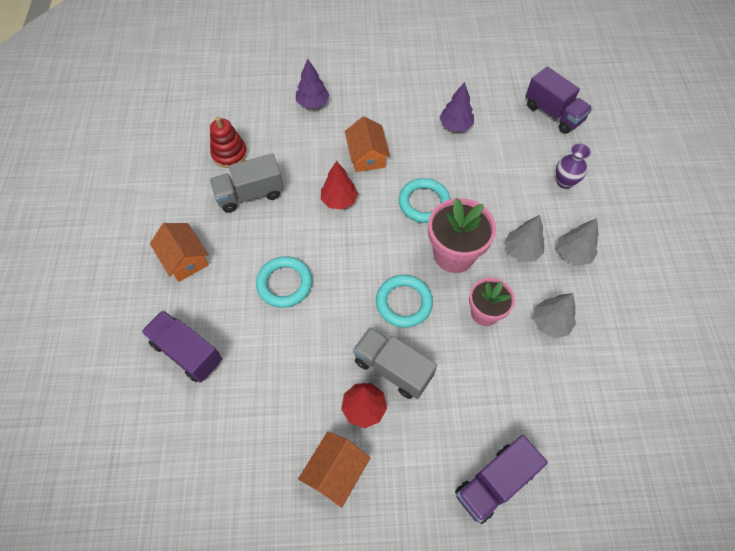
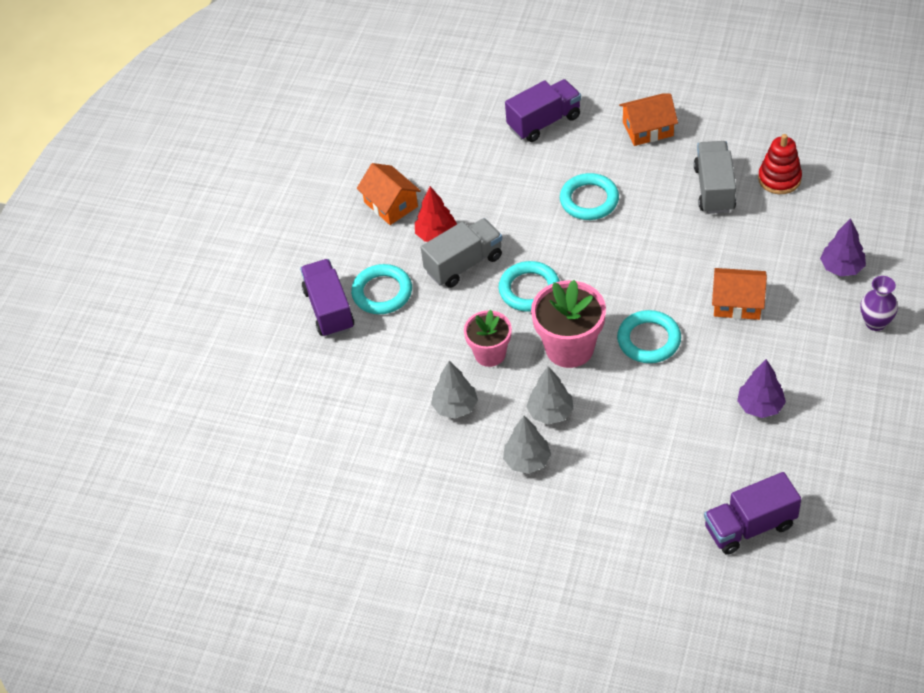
camera: 115 degrees right, 10 degrees down
red tree [321,161,358,210] -> none
purple vase [556,143,591,189] -> purple vase moved to [860,276,898,331]
none -> turquoise ring [351,264,412,314]

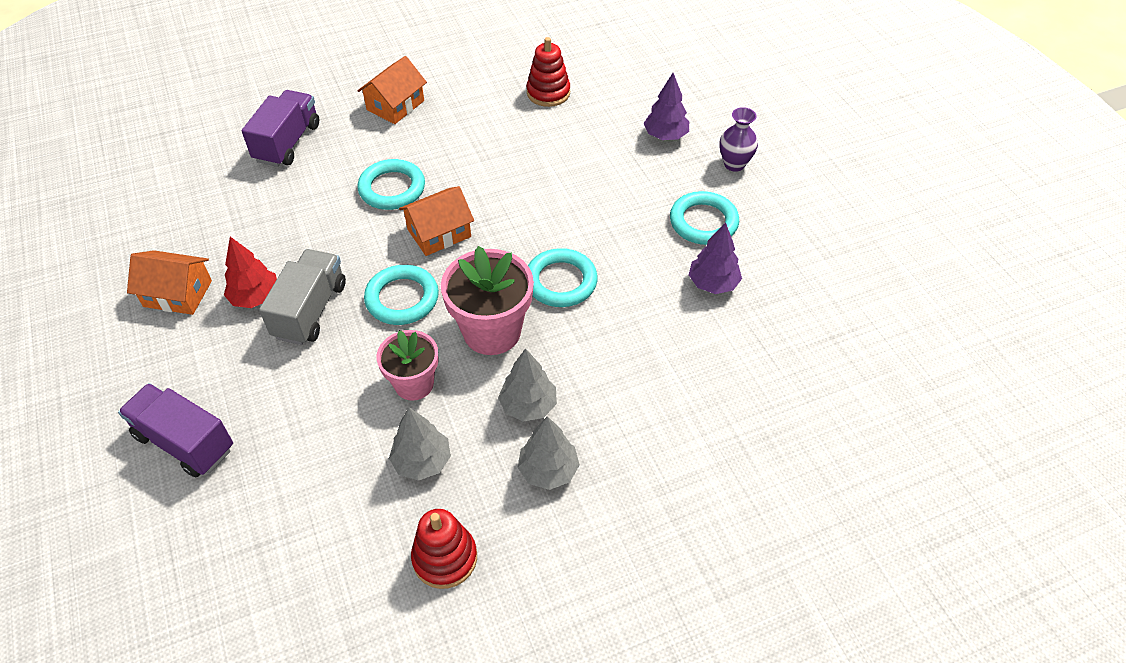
camera: 45 degrees left, 0 degrees up
turquoise ring [351,264,412,314] -> turquoise ring moved to [670,191,739,245]
grey truck [694,141,736,214] -> none
purple truck [704,472,801,555] -> none
orange house [712,268,767,320] -> orange house moved to [399,186,474,256]
none -> red stacking toy [411,509,477,589]

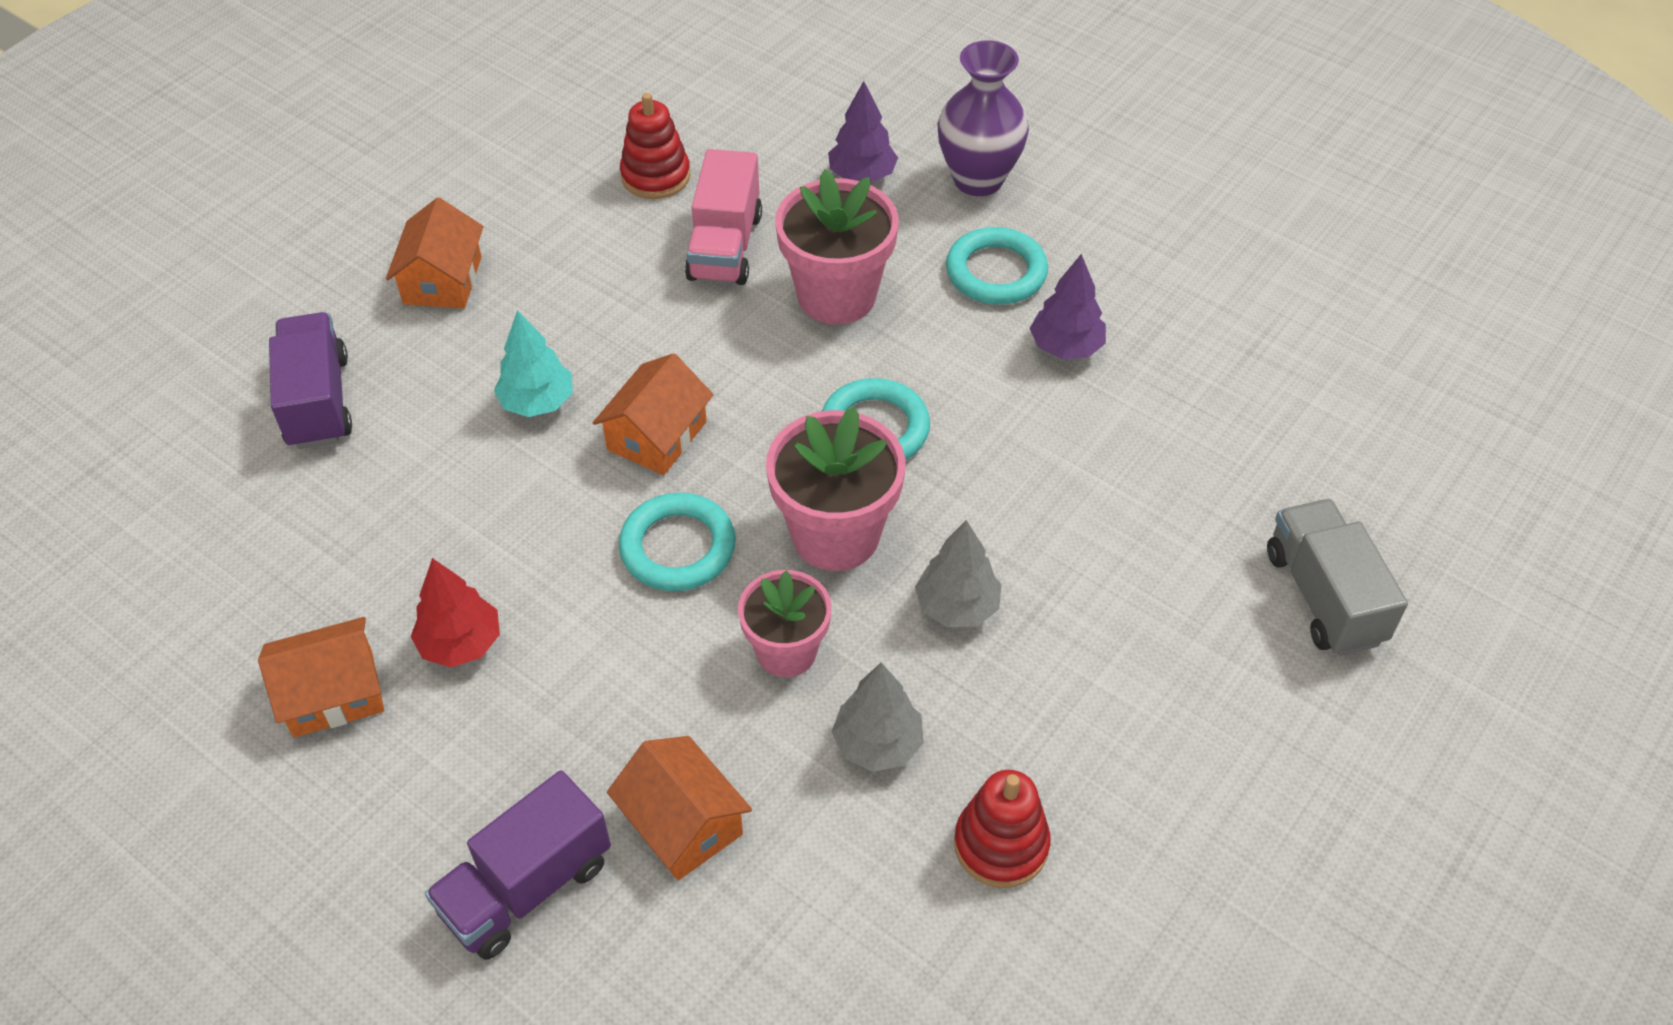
camera: 30 degrees left, 0 degrees up
purple truck [118,383,233,478] -> purple truck turned 45 degrees counterclockwise [425,770,611,960]
grey truck [259,249,346,345] -> grey truck moved to [1267,499,1408,656]
turquoise ring [357,159,425,210] -> turquoise tree [494,310,573,417]
grey tree [517,416,580,490] -> none
purple vase [720,107,758,172] -> purple vase [938,40,1029,196], size x1.60
none -> orange house [607,736,752,881]
none -> pink truck [685,149,762,285]
none -> pink flower pot [775,169,899,324]

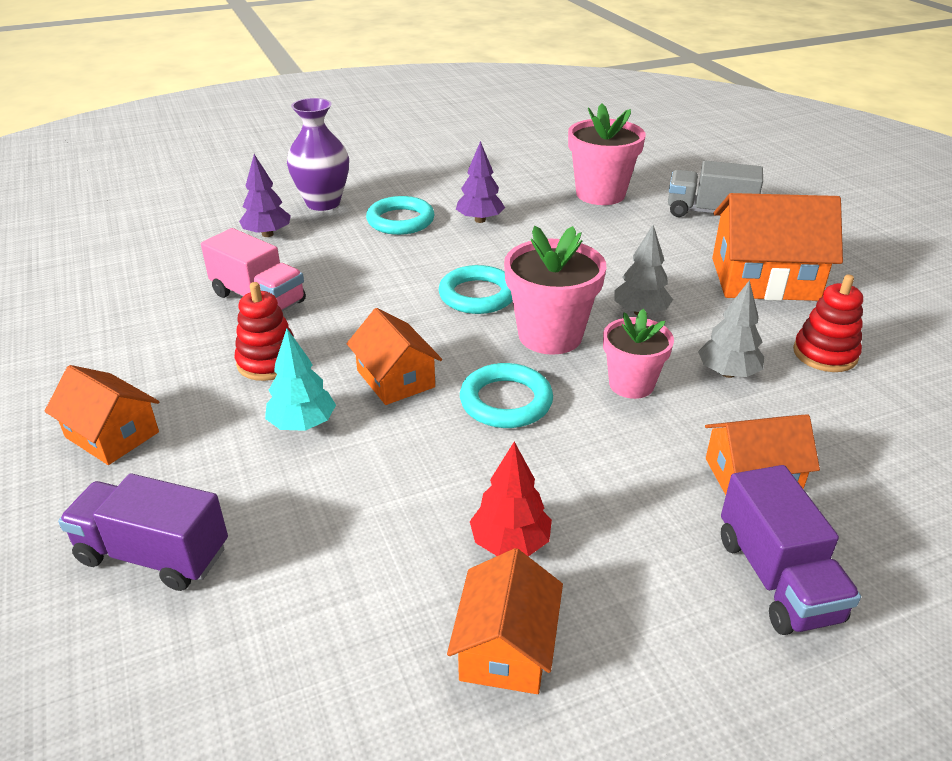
camera: 60 degrees left, 15 degrees down
red stacking toy [620,93,690,199] -> red stacking toy moved to [235,282,294,381]
pink flower pot [775,169,899,324] -> pink flower pot moved to [568,103,646,205]
none -> orange house [712,193,843,301]

